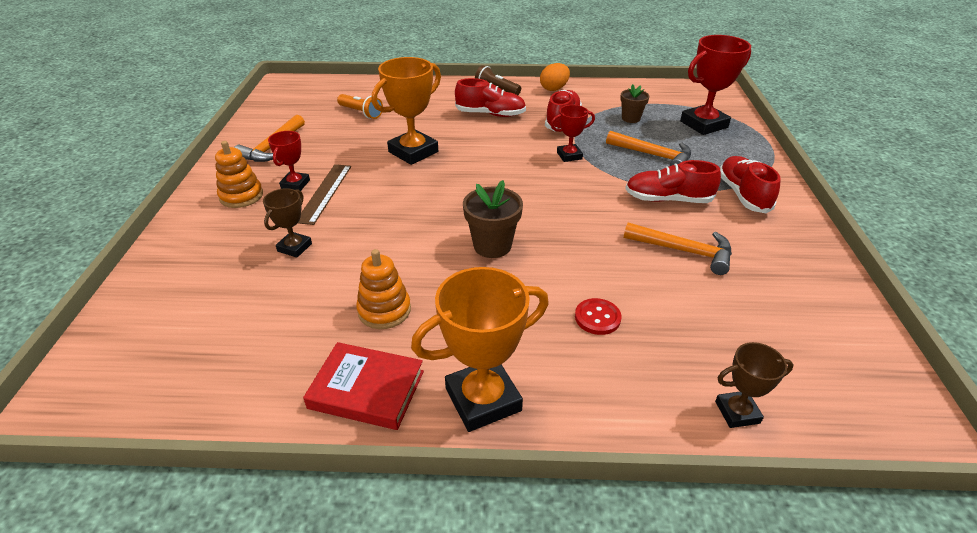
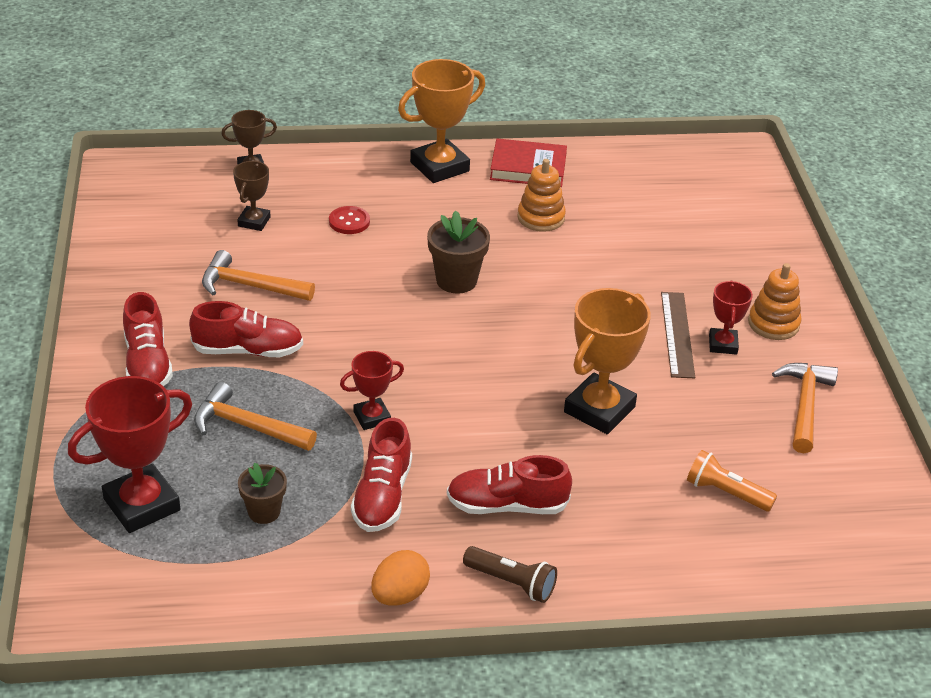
camera: 170 degrees right, 0 degrees up
brown trophy [263,188,312,258] -> brown trophy moved to [233,161,271,231]

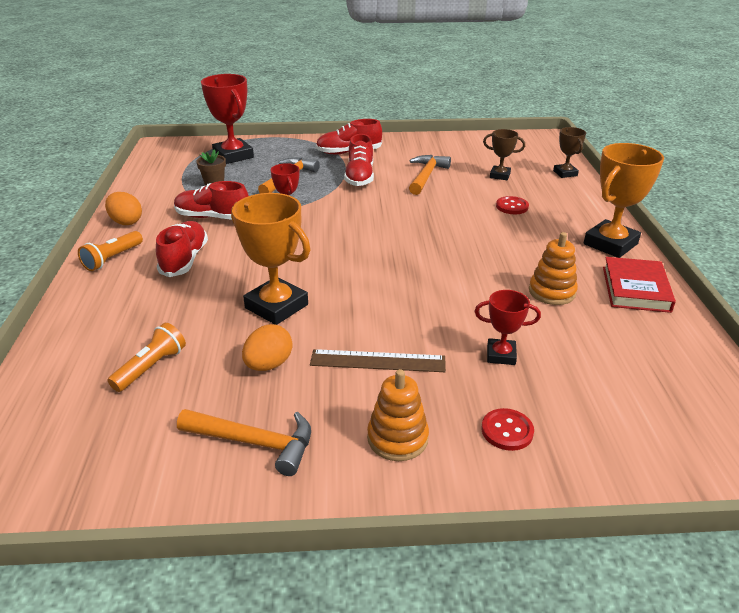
camera: 95 degrees right, 5 degrees down
orange trophy [398,59,485,183] -> orange trophy turned 75 degrees clockwise [584,143,664,258]
brown flower pot [427,211,490,294] -> none
brown flashlight [463,546,557,603] -> orange flashlight [78,231,143,271]
red trophy [709,281,753,355] -> red trophy moved to [475,290,541,365]
none -> orange egg [242,324,293,371]
none -> red button [482,408,534,451]

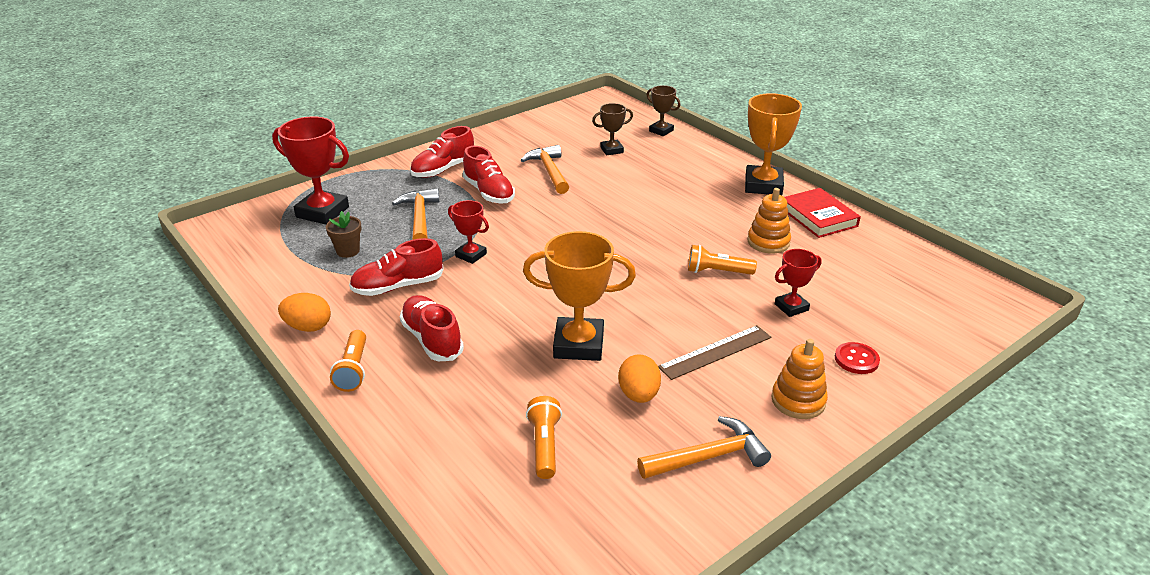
camera: 35 degrees left, 0 degrees up
red button [496,196,529,214] -> none
none -> orange flashlight [688,245,757,275]

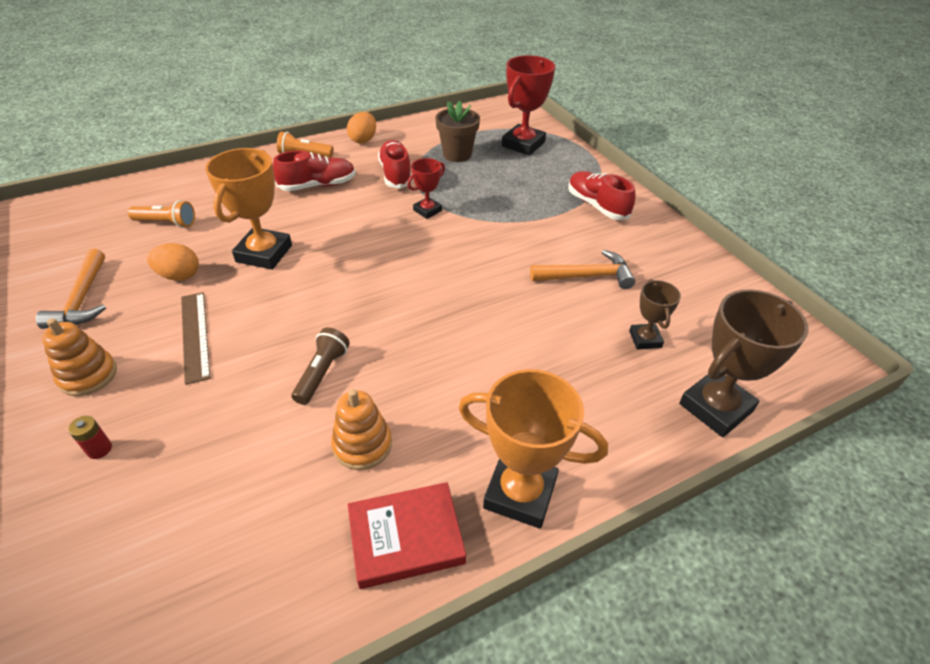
camera: 100 degrees right, 10 degrees up
brown flower pot [326,211,362,258] -> brown flower pot [435,101,480,162], size x1.53
orange hammer [392,188,440,240] -> none
red shoe [463,146,515,204] -> none
brown trophy [647,85,680,136] -> brown trophy [679,289,809,437], size x1.82
orange flashlight [688,245,757,275] -> brown flashlight [292,327,350,405]
red trophy [775,249,822,317] -> none
red button [835,342,880,374] -> red battery [68,416,112,459]

